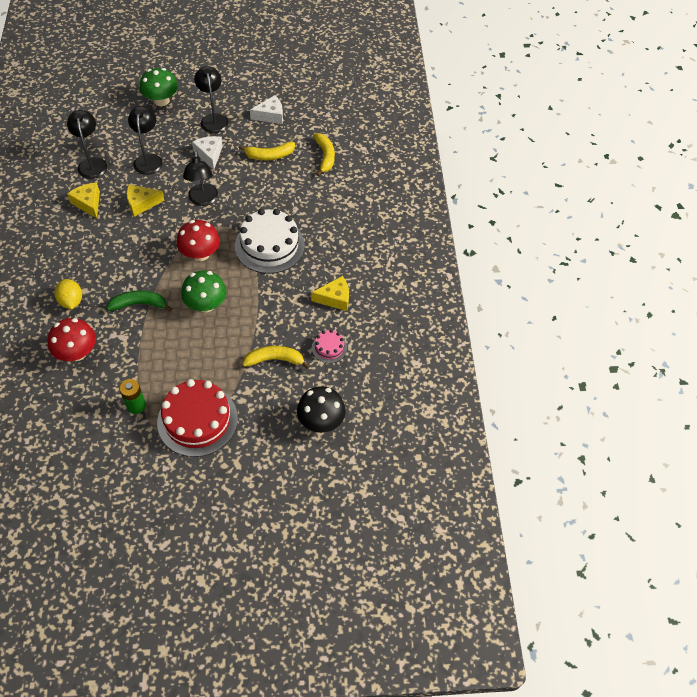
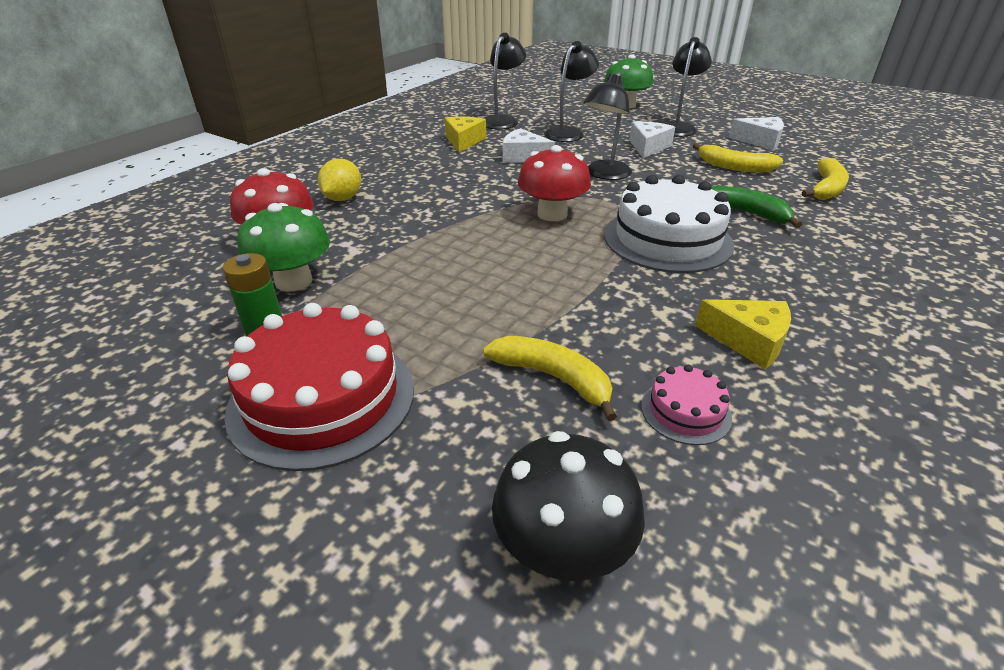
camera: 40 degrees right, 20 degrees down
green banana [107,291,172,312] -> green banana moved to [711,186,802,228]
yellow cheese [127,184,164,217] -> white cheese [503,128,555,163]
green mushroom [181,270,226,312] -> green mushroom moved to [237,203,330,292]

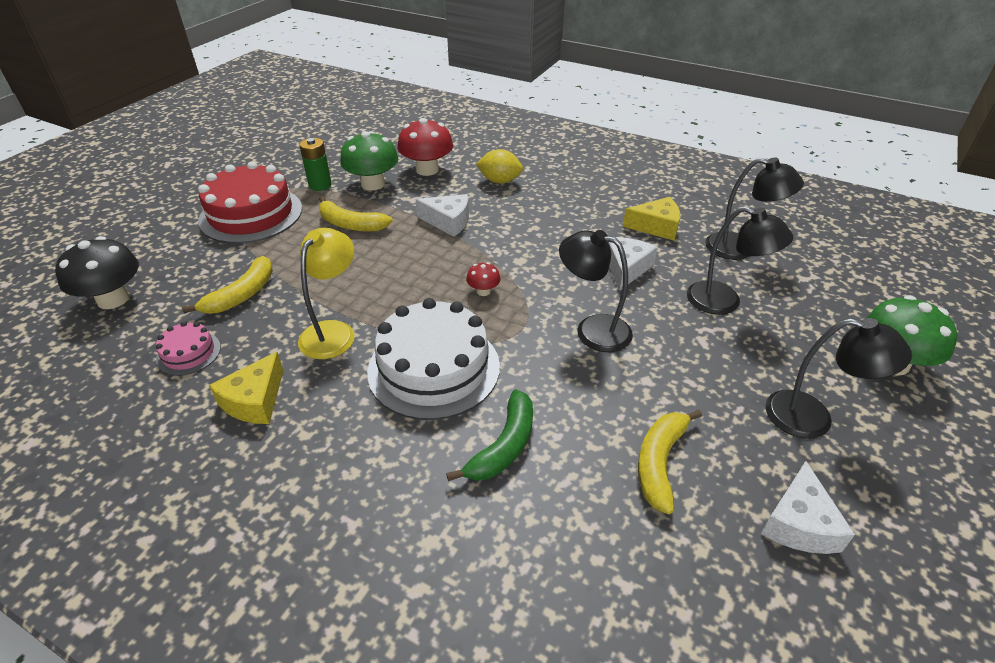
camera: 85 degrees right, 5 degrees up
red mushroom [518,145,591,221] -> red mushroom [466,262,501,296], size x0.49
white cheese [629,121,675,158] -> white cheese moved to [415,194,469,237]
yellow banana [802,158,849,200] -> yellow banana moved to [319,196,393,232]
none -> yellow lamp [298,228,355,359]

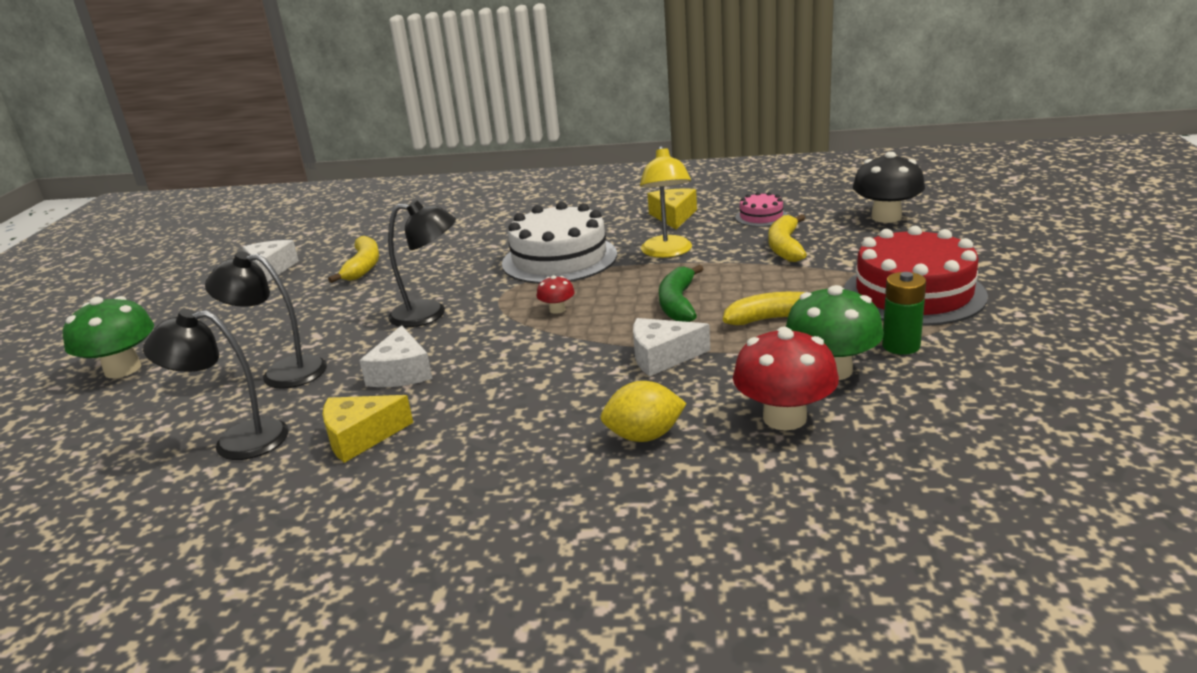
camera: 160 degrees right, 15 degrees down
green banana [446,389,533,481] -> green banana moved to [659,265,703,322]
black lamp [765,318,912,439] -> none

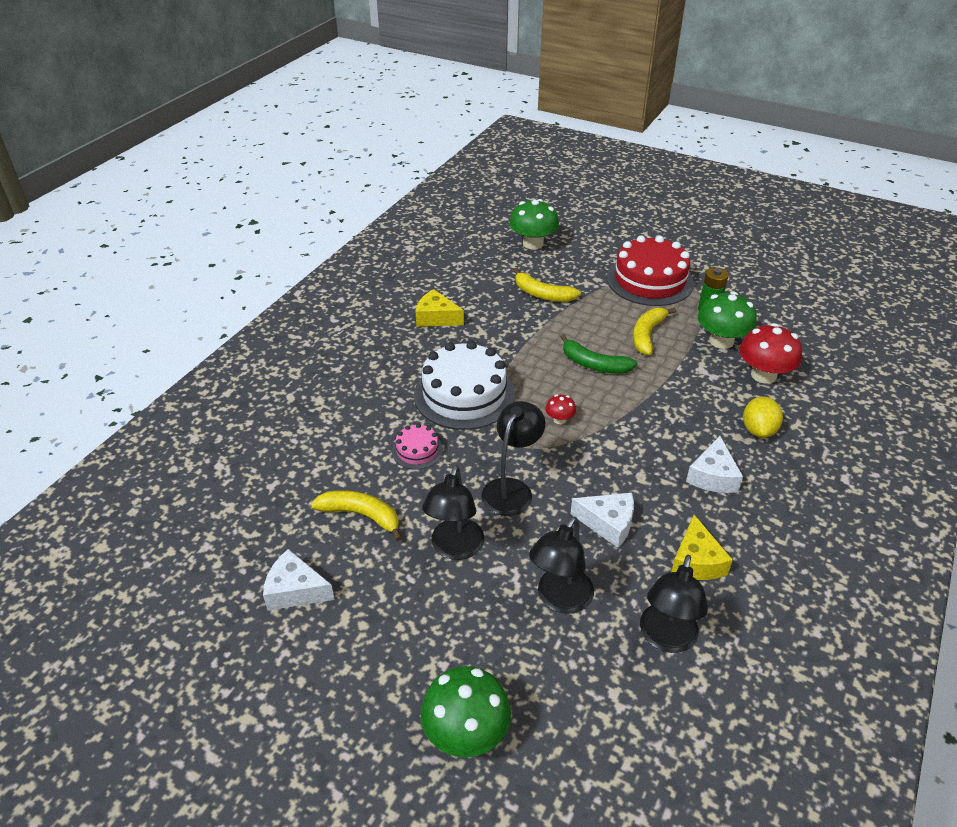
camera: 70 degrees left, 15 degrees up
white cheese [633,318,710,377] -> white cheese moved to [686,436,743,493]
yellow lamp [640,146,692,258] -> none
pink cake [735,192,787,227] -> pink cake moved to [392,423,443,470]
black mushroom [853,152,925,223] -> green mushroom [509,199,559,250]
none -> black lamp [422,465,484,560]

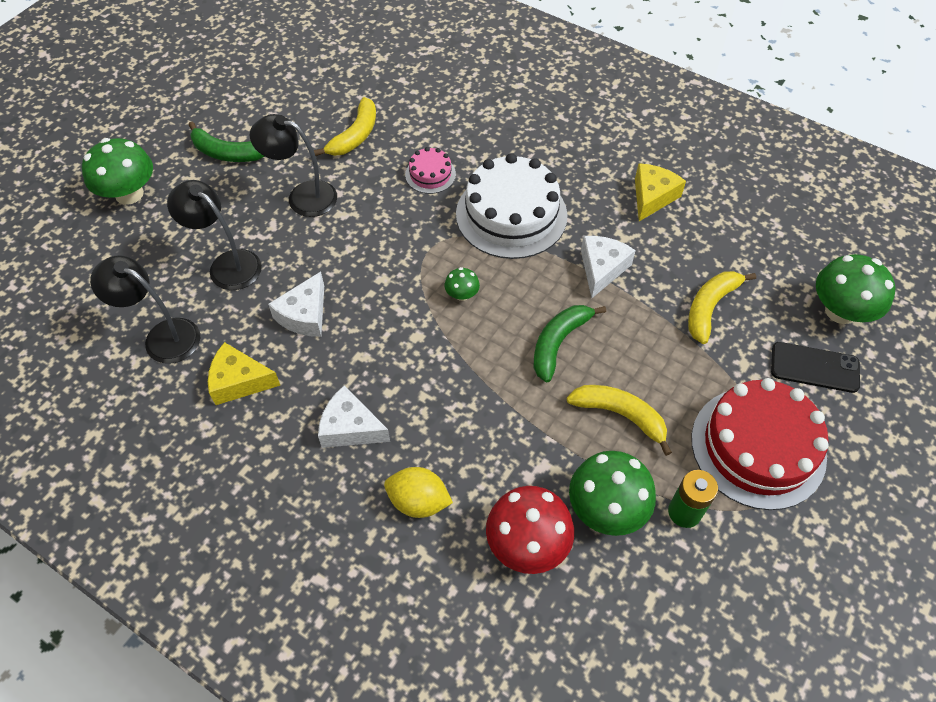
camera: 95 degrees right, 15 degrees up
white cheese [263,549,335,611] -> white cheese moved to [581,236,636,298]
black lamp [482,401,545,516] -> none
red mushroom [545,394,576,424] -> green mushroom [445,267,480,301]
none -> green banana [189,122,264,162]
none -> black phone [771,342,860,393]

